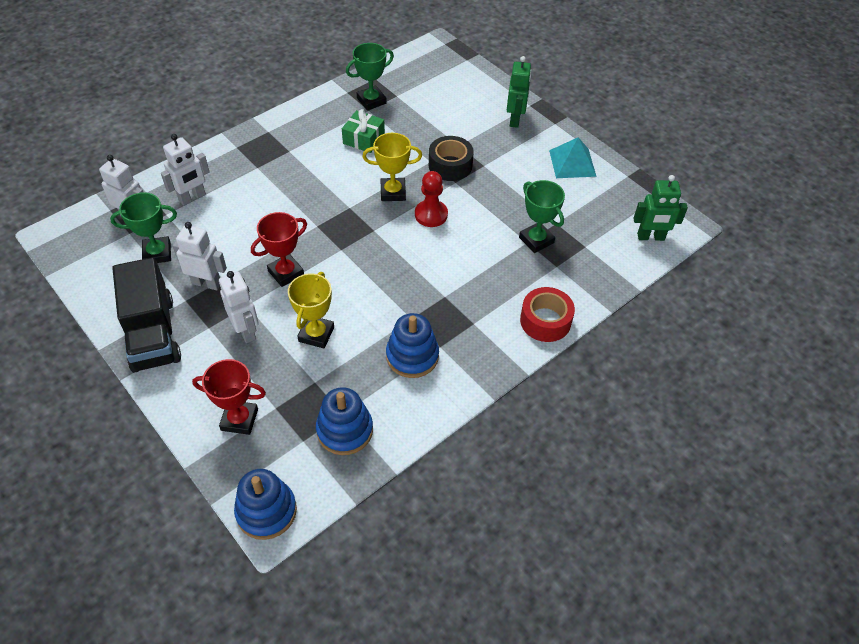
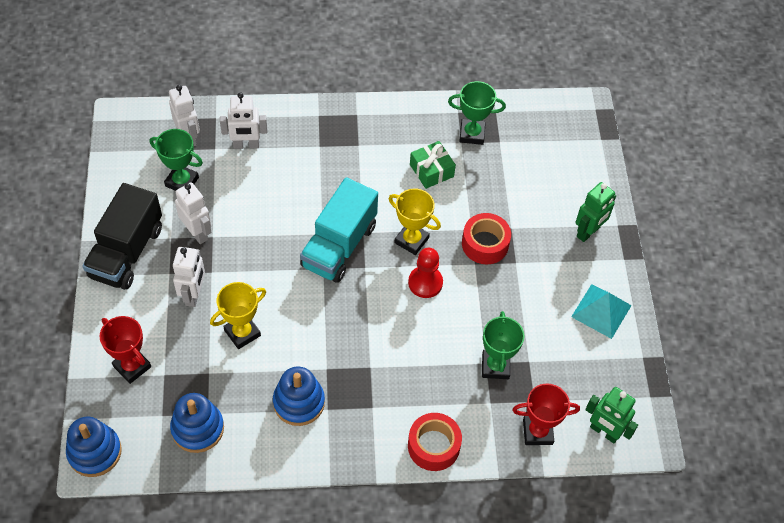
camera: 35 degrees right, 5 degrees up
red trophy [251,212,307,287] -> red trophy moved to [512,383,580,445]
black tape [429,136,474,181] -> red tape [462,213,511,264]
none -> turquoise truck [300,178,378,283]

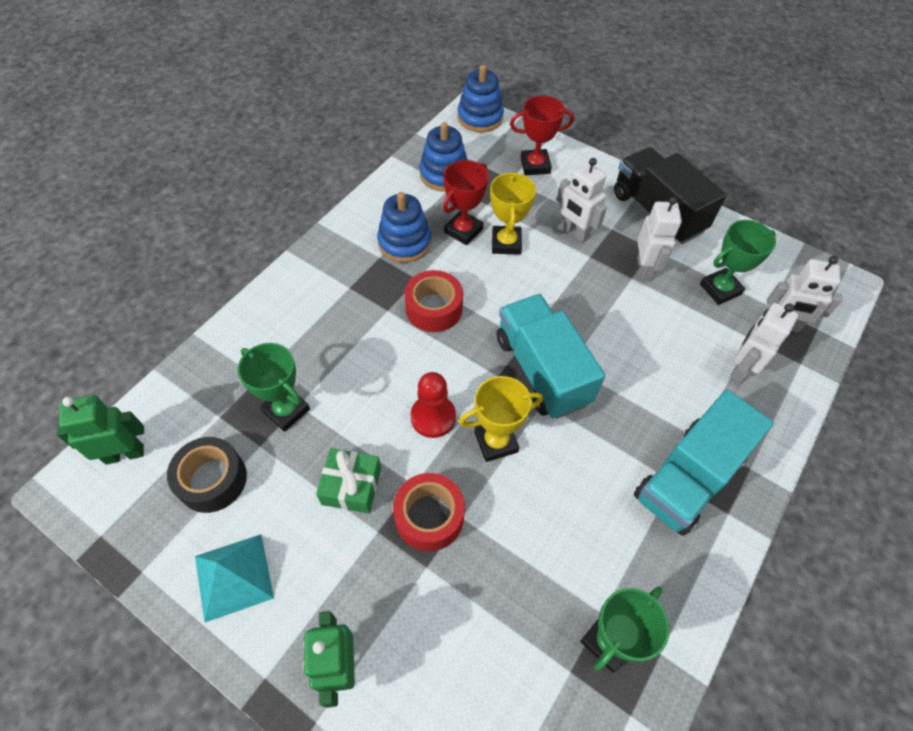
camera: 130 degrees right, 0 degrees up
white robot [175,182,212,244] -> white robot turned 90 degrees counterclockwise [637,197,682,281]
red tape [408,413,462,471] -> red tape moved to [404,270,463,332]
green gift [410,141,456,189] -> green gift moved to [316,448,381,513]
red trophy [512,383,580,445] -> red trophy moved to [443,160,488,245]
none -> black tape [167,437,247,513]
none -> turquoise truck [634,390,774,536]

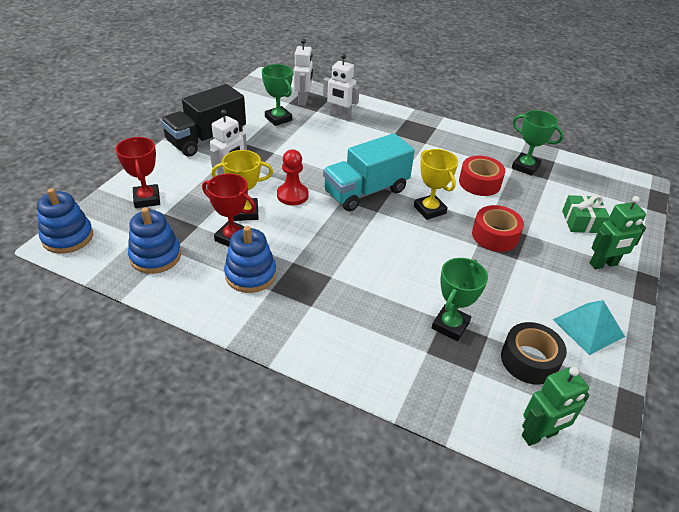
camera: 100 degrees left, 15 degrees down
green robot [56,395,144,465] -> green robot turned 90 degrees counterclockwise [522,367,590,446]
green gift [316,448,381,513] -> green gift moved to [562,195,610,233]
red tape [404,270,463,332] -> red tape moved to [459,156,505,196]
red pawn [410,372,456,438] -> red pawn moved to [277,149,308,206]
turquoise truck [634,390,774,536] -> none
white robot [637,197,682,281] -> none

